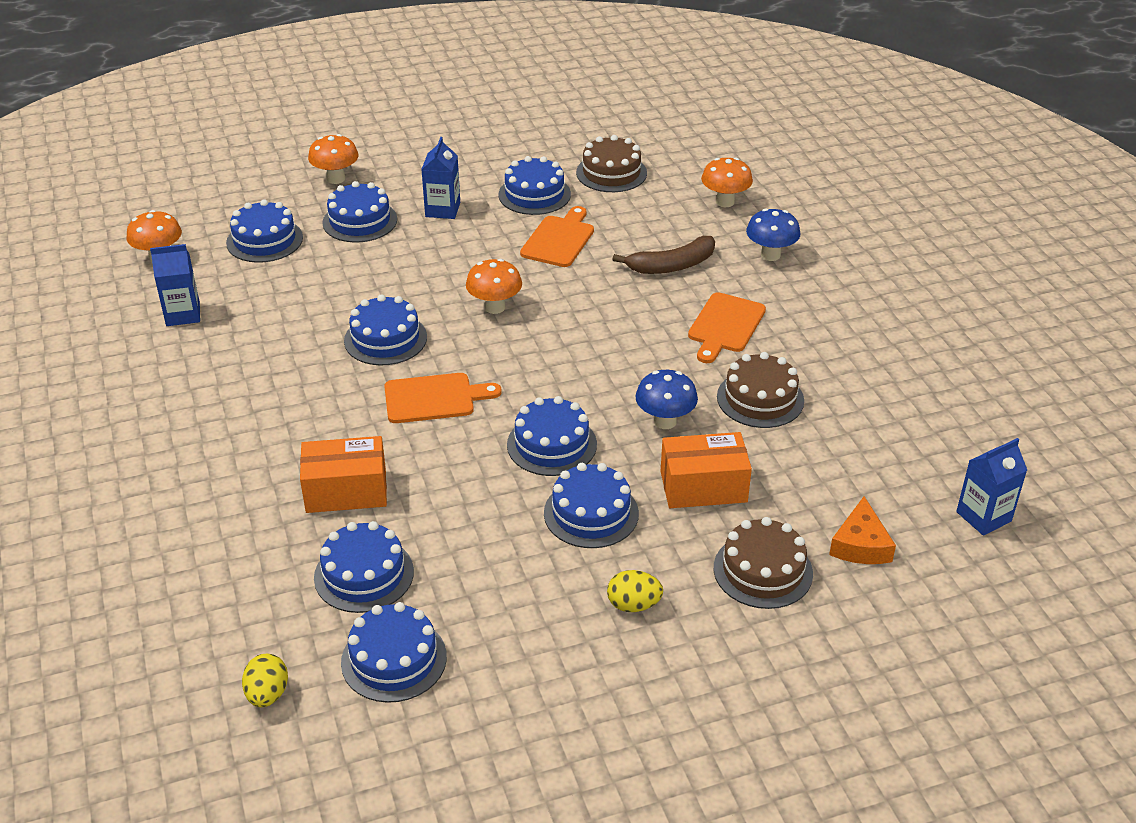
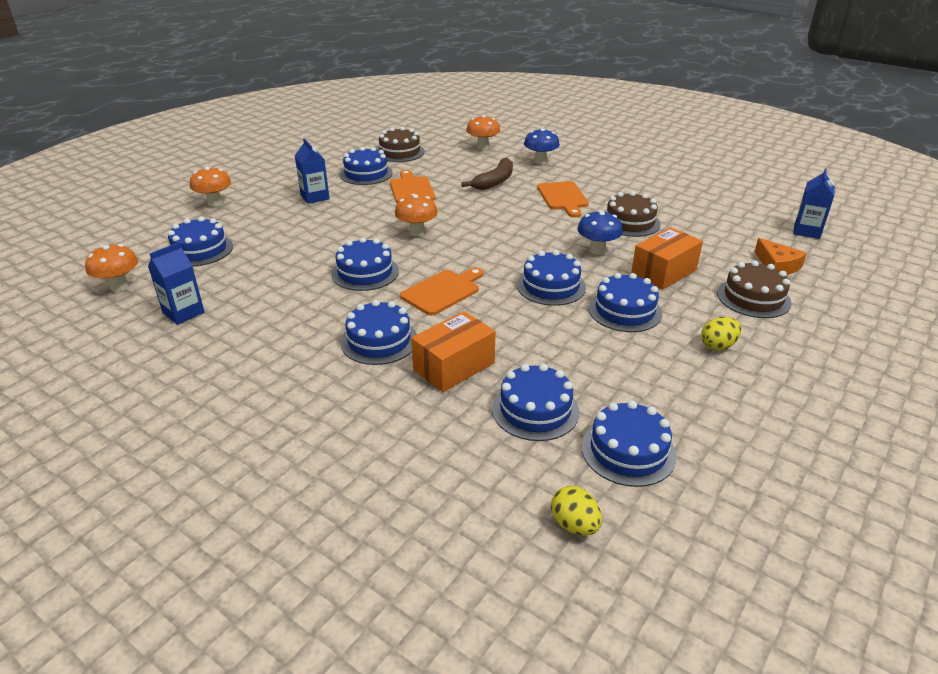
camera: 35 degrees left, 5 degrees down
blue cake [322,181,397,242] -> blue cake moved to [340,300,417,365]

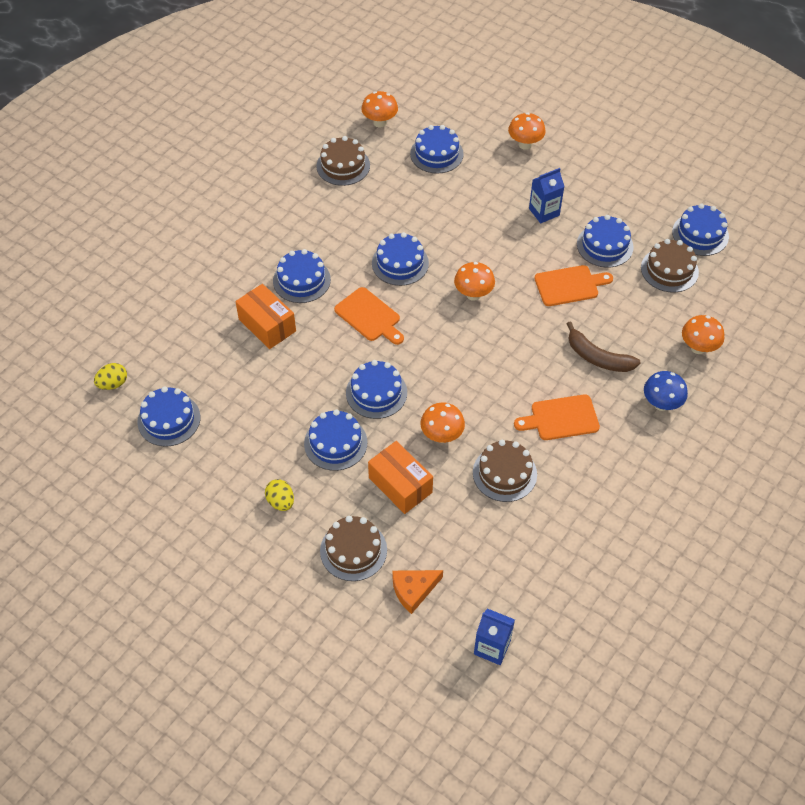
camera: 90 degrees right, 20 degrees up
blue carton [148,242,204,325] -> brown cake [316,136,370,186]
blue cake [492,364,579,441] -> blue cake moved to [672,204,729,256]
blue mushroom [577,210,623,255] -> orange mushroom [421,403,465,443]

